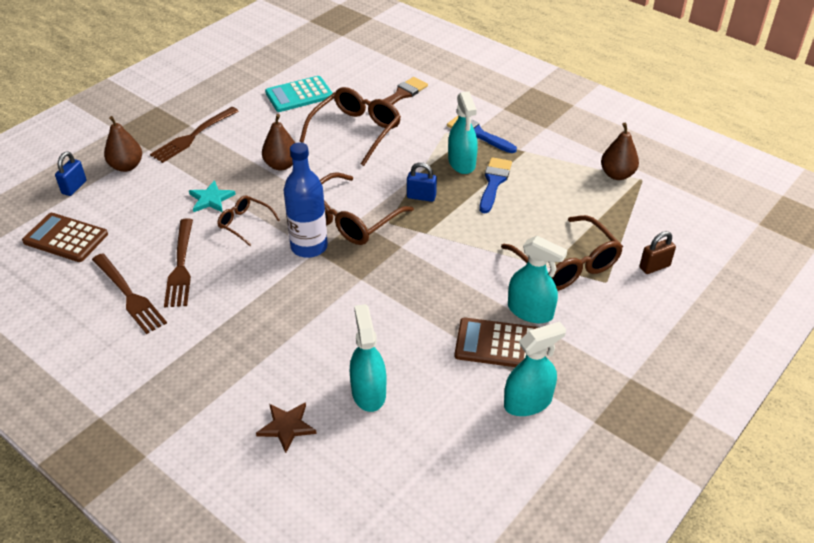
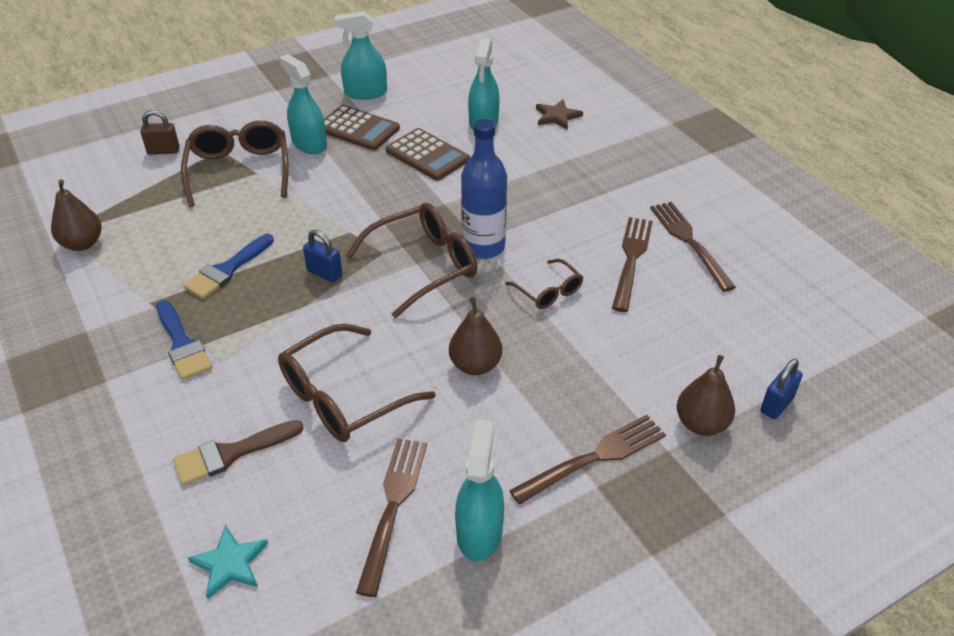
camera: 160 degrees left, 0 degrees up
brown calculator [22,213,108,262] -> brown calculator moved to [386,128,470,181]
turquoise star [189,180,236,212] -> turquoise star moved to [188,525,268,599]
turquoise calculator [265,76,333,112] -> brown fork [356,438,427,597]
turquoise spray bottle [448,91,478,174] -> turquoise spray bottle moved to [455,420,504,561]

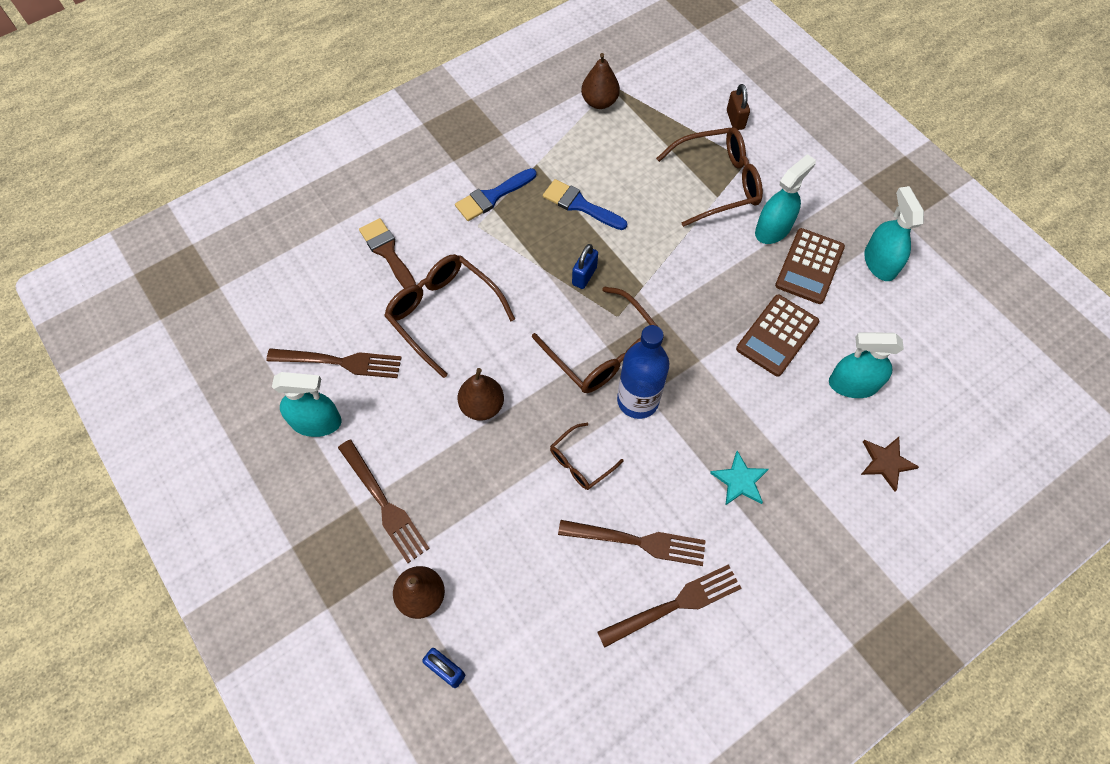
camera: 85 degrees right, 20 degrees up
turquoise star [188,525,268,599] -> turquoise star moved to [710,451,769,506]

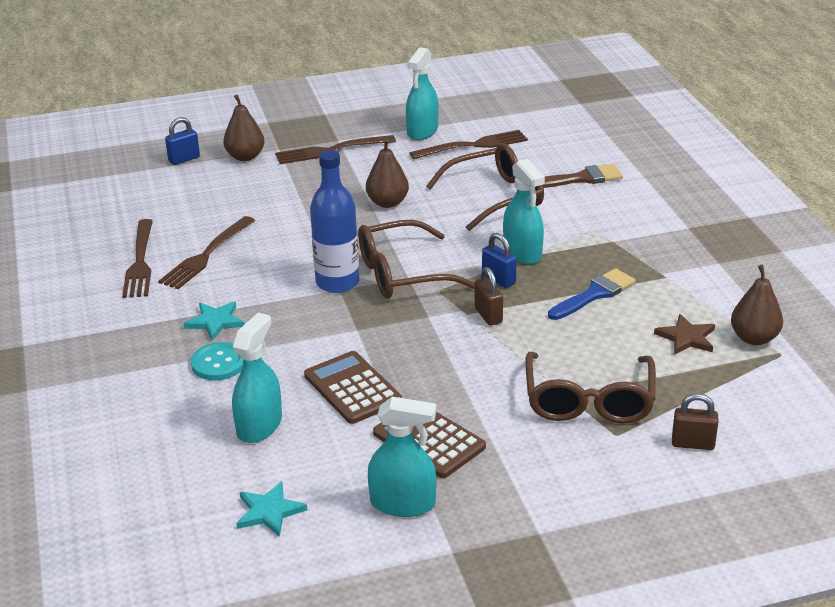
camera: 110 degrees right, 30 degrees down
brown fork [266,348,402,378] -> brown fork turned 135 degrees counterclockwise [410,130,528,159]
blue brush [455,168,536,221] -> none
brown glasses [550,423,624,490] -> none
turquoise spray bottle [755,154,816,244] -> turquoise spray bottle moved to [503,159,545,264]
brown star [861,437,919,492] -> brown star moved to [654,314,715,355]
none -> turquoise button [191,342,243,380]
none -> turquoise star [236,481,307,537]
none -> brown padlock [475,267,503,326]

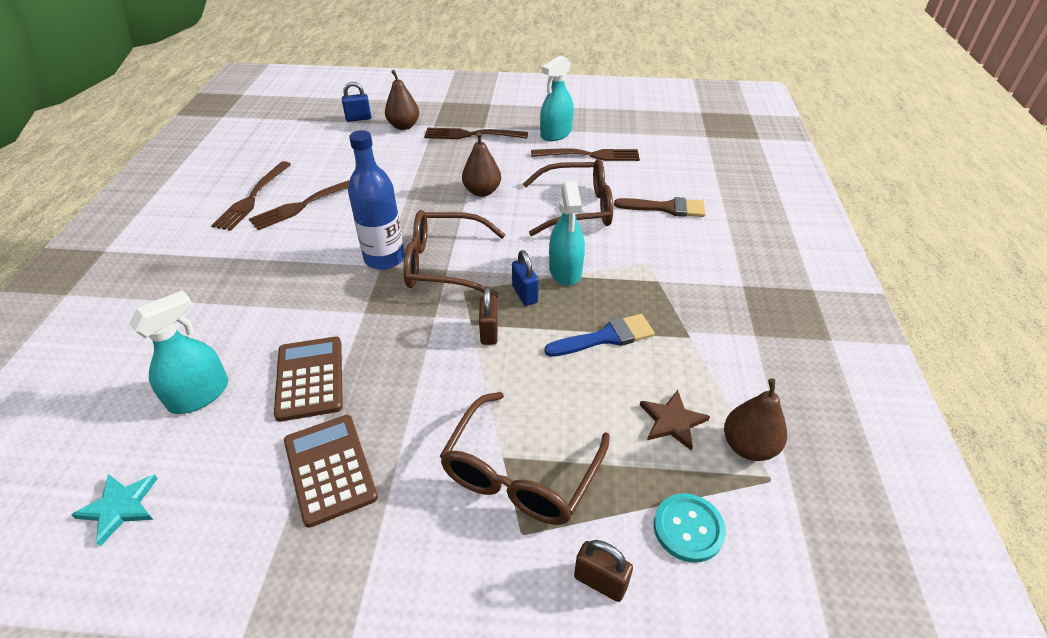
camera: 20 degrees right, 10 degrees up
turquoise star [183,302,245,341] -> none
turquoise button [191,342,243,380] -> turquoise button moved to [654,493,726,563]
turquoise spray bottle [368,397,436,517] -> none

